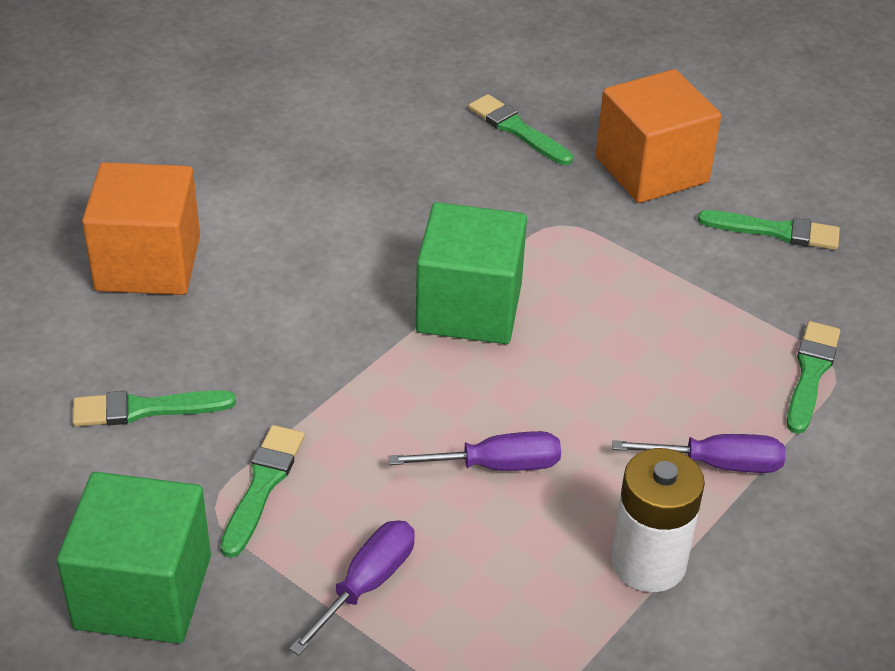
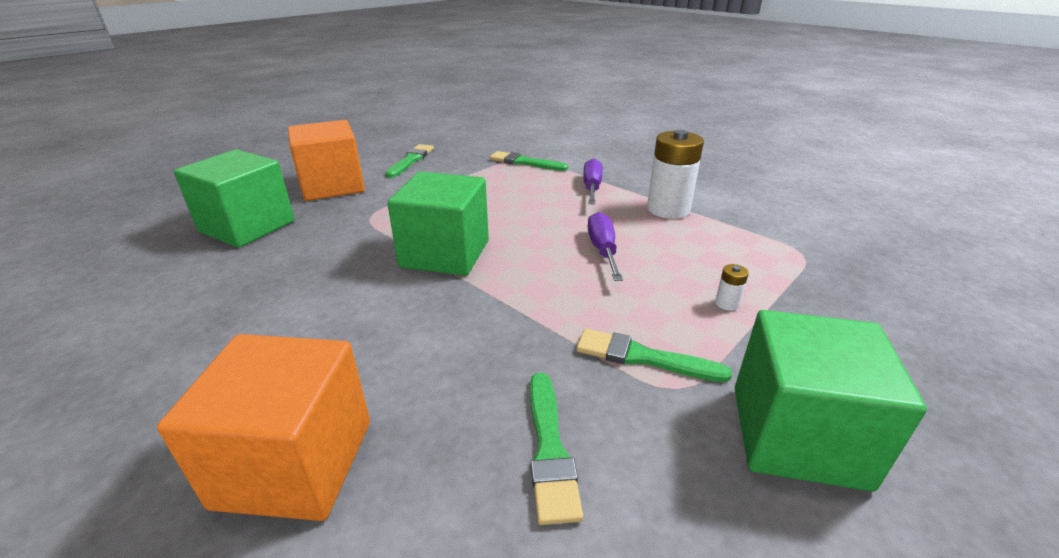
camera: 85 degrees left, 10 degrees down
purple screwdriver [289,520,415,655] -> white battery [715,264,749,311]
green brush [468,94,573,165] -> green cube [174,149,295,248]

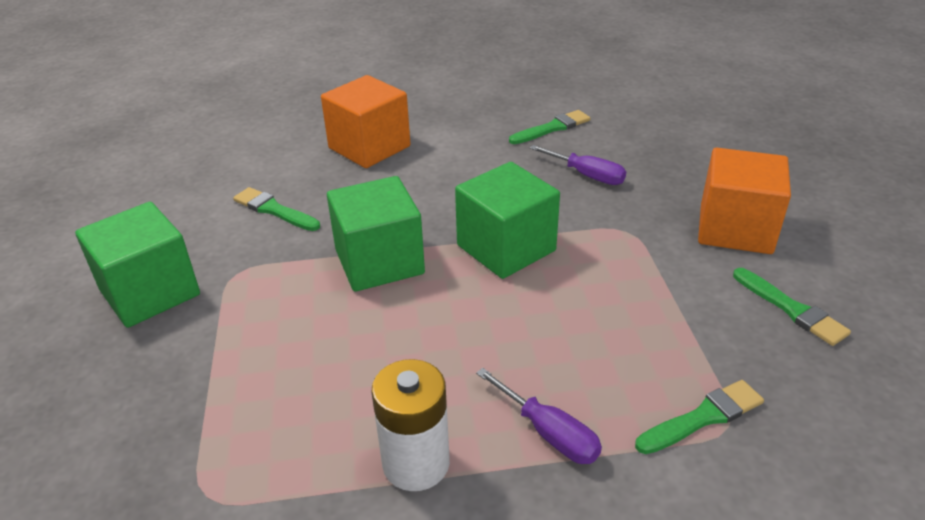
camera: 130 degrees right, 5 degrees up
green cube [174,149,295,248] -> green cube moved to [327,176,425,292]
green brush [576,329,732,382] -> green brush moved to [509,110,590,144]
purple screwdriver [588,212,623,281] -> purple screwdriver moved to [530,145,626,185]
white battery [715,264,749,311] -> none

